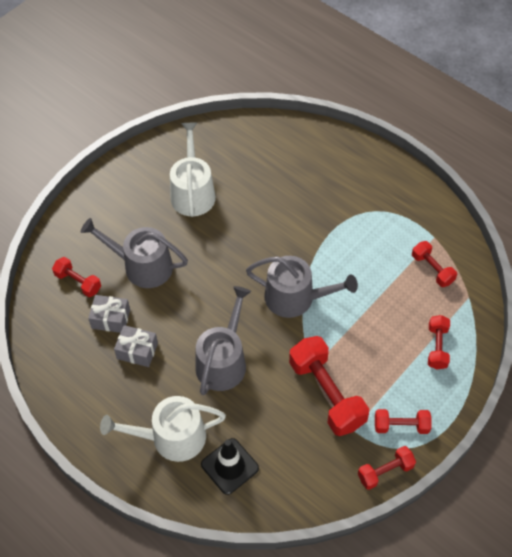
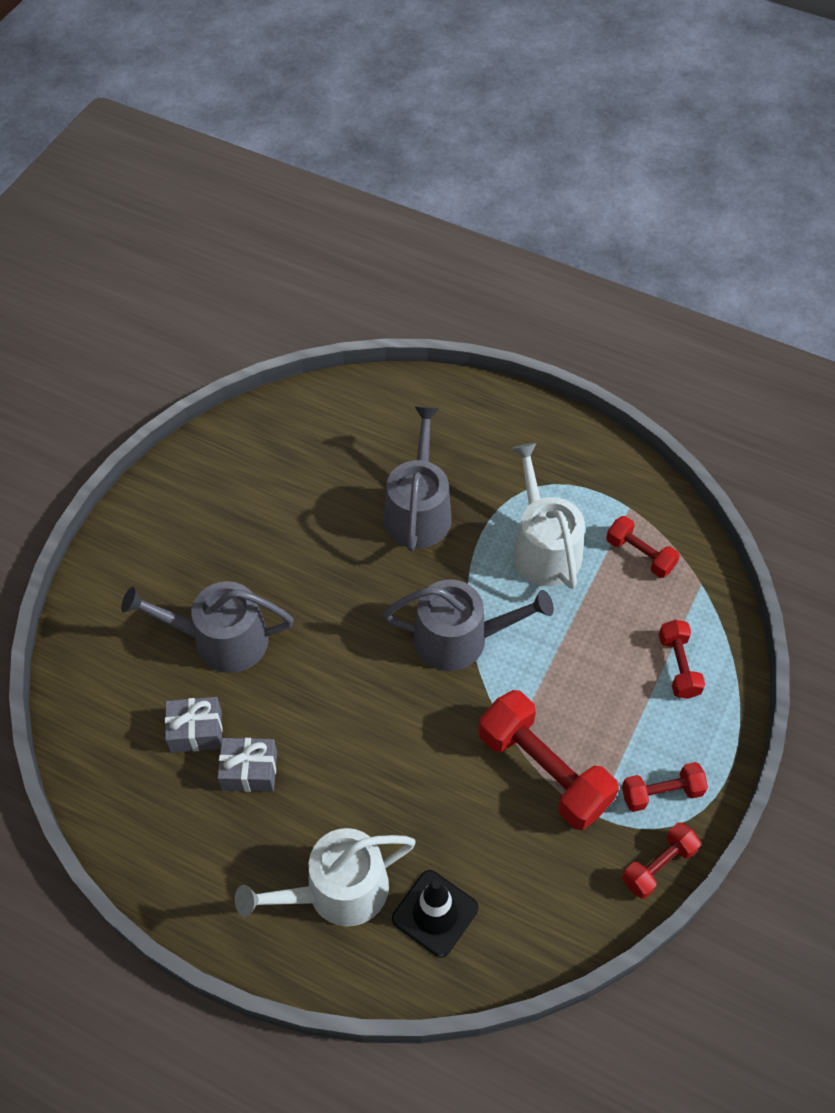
camera: 15 degrees left, 0 degrees up
red dumbbell [52,257,101,297] -> none
white watering can [170,122,216,217] -> white watering can moved to [511,443,585,589]
grey watering can [195,286,251,395] -> grey watering can moved to [384,407,452,551]

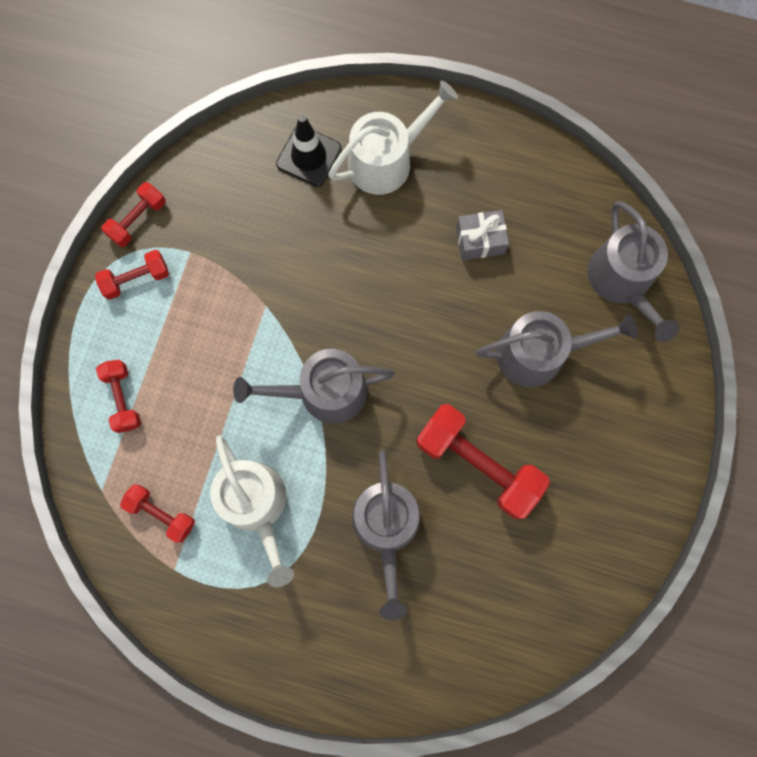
camera: 170 degrees right, 20 degrees up
grey gift [165,697,222,753] -> none
red dumbbell [478,690,619,830] -> red dumbbell moved to [416,404,550,519]
none -> grey watering can [588,201,679,342]

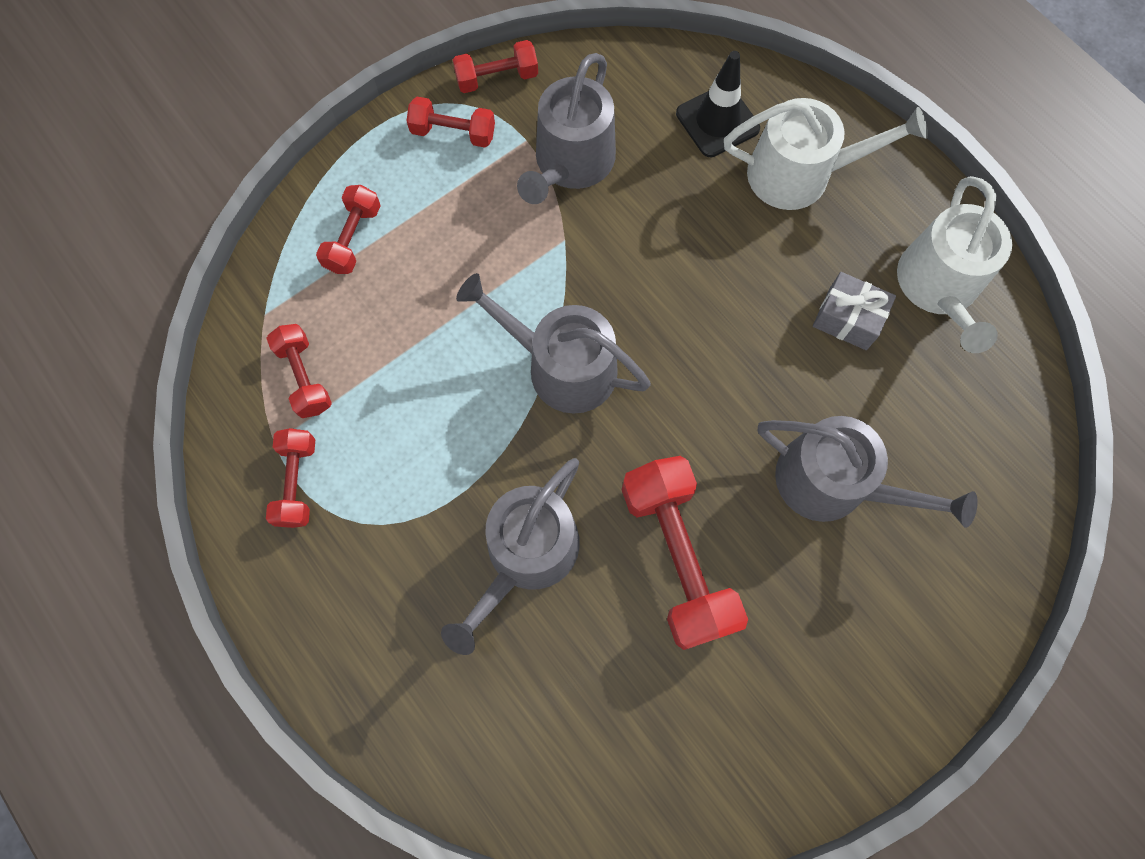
camera: 35 degrees right, 5 degrees down
white watering can [210,435,294,587] -> white watering can moved to [897,176,1012,353]
grey watering can [588,201,679,342] -> grey watering can moved to [517,53,616,204]
none -> red dumbbell [266,428,315,528]

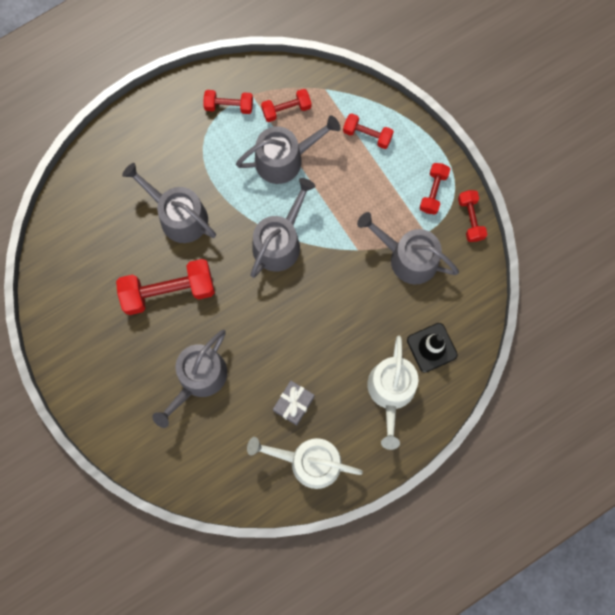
camera: 95 degrees right, 5 degrees up
none -> grey watering can [236,115,341,184]

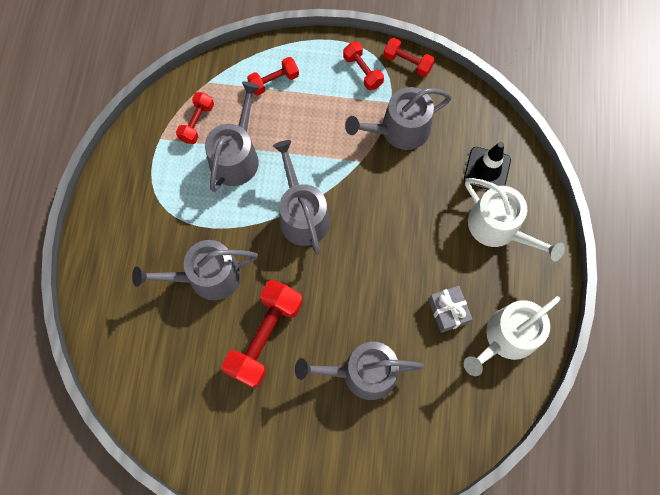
camera: 50 degrees left, 5 degrees down
grey watering can [152,330,227,428] -> grey watering can turned 105 degrees clockwise [295,342,424,400]
red dumbbell [203,90,253,114] -> none

